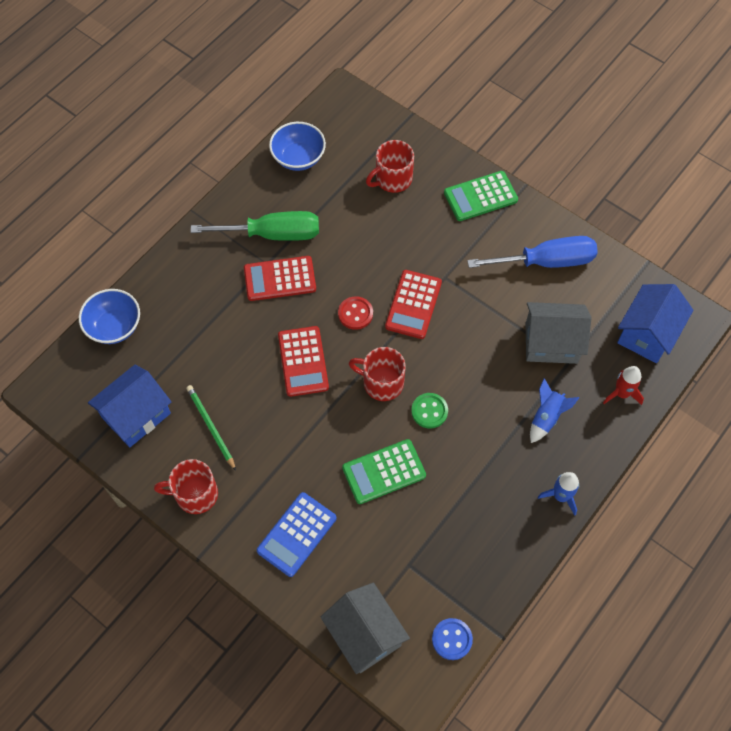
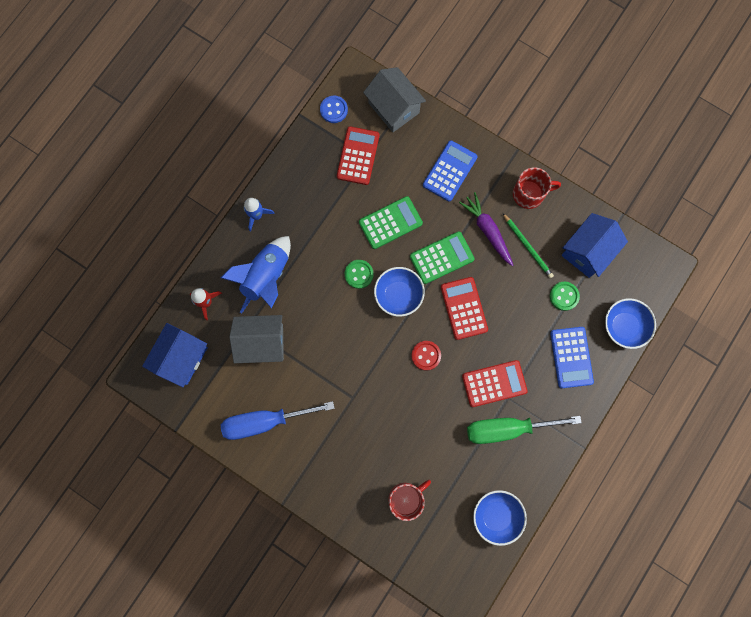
camera: 175 degrees right, 15 degrees up
red mug [348,347,405,401] -> blue bowl [374,267,425,317]
red calculator [385,270,442,339] -> red calculator moved to [337,126,379,185]
green calculator [444,171,518,221] -> green calculator moved to [410,231,474,284]
blue rocket [530,378,579,443] -> blue rocket [221,236,291,313], size x1.76
none -> purple carrot [459,192,513,266]
none -> green button [550,282,580,311]
none -> blue calculator [550,327,594,388]

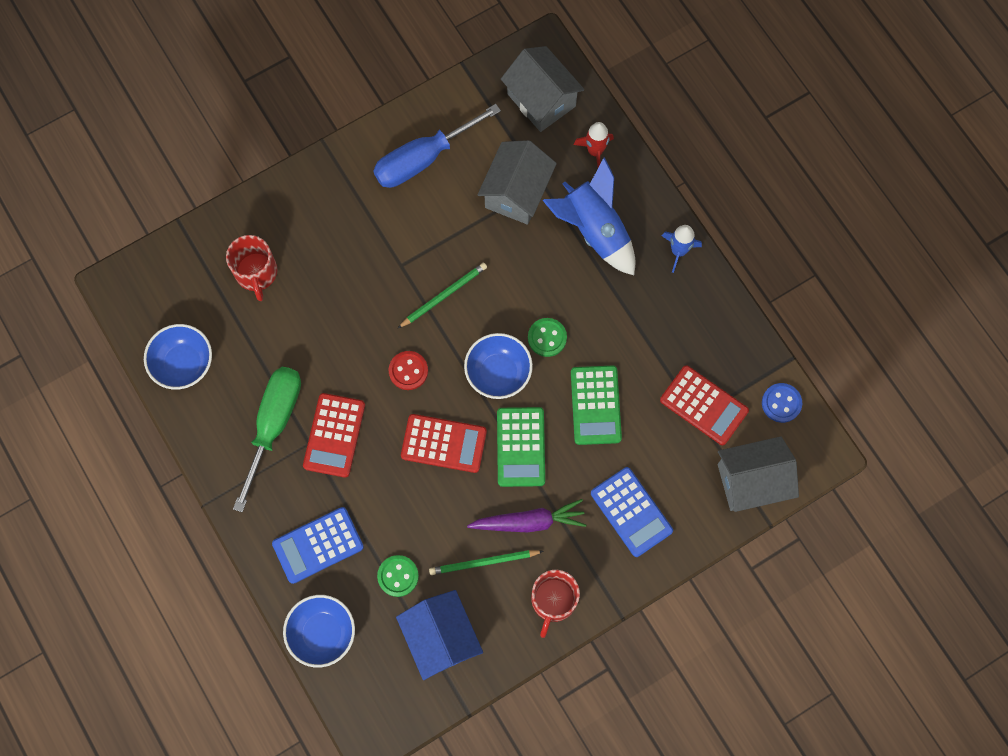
camera: 115 degrees right, 5 degrees down
blue house [142,323,208,387] -> grey house [501,46,584,132]
blue screwdriver [221,401,335,440] -> blue screwdriver turned 135 degrees counterclockwise [373,104,501,188]
blue calculator [550,327,594,388] -> blue calculator turned 45 degrees counterclockwise [272,507,364,584]
none -> green pencil [397,263,487,329]

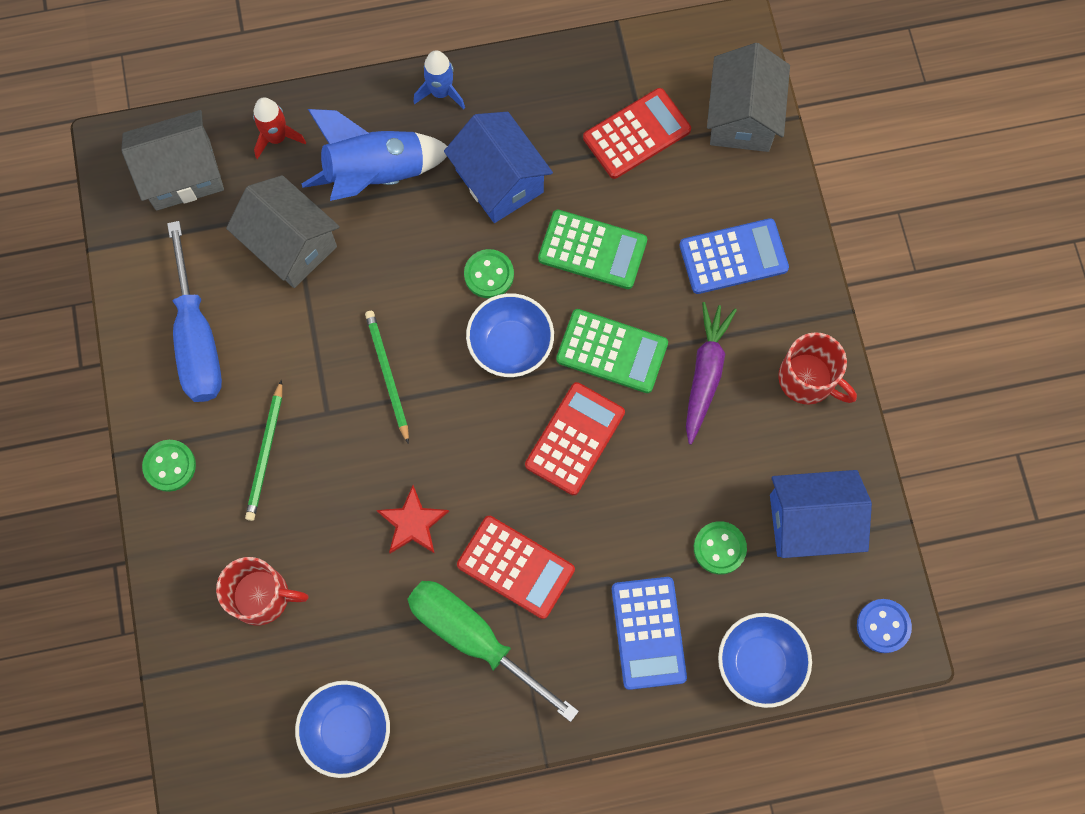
camera: 70 degrees left, 0 degrees up
red button [389,351,428,390] -> none
green pencil [429,550,543,575] -> green pencil moved to [245,380,282,521]
blue button [762,383,802,423] -> blue button moved to [857,599,912,653]
none -> green button [142,440,196,492]
none -> red star [376,485,449,554]
none -> blue house [444,112,553,223]

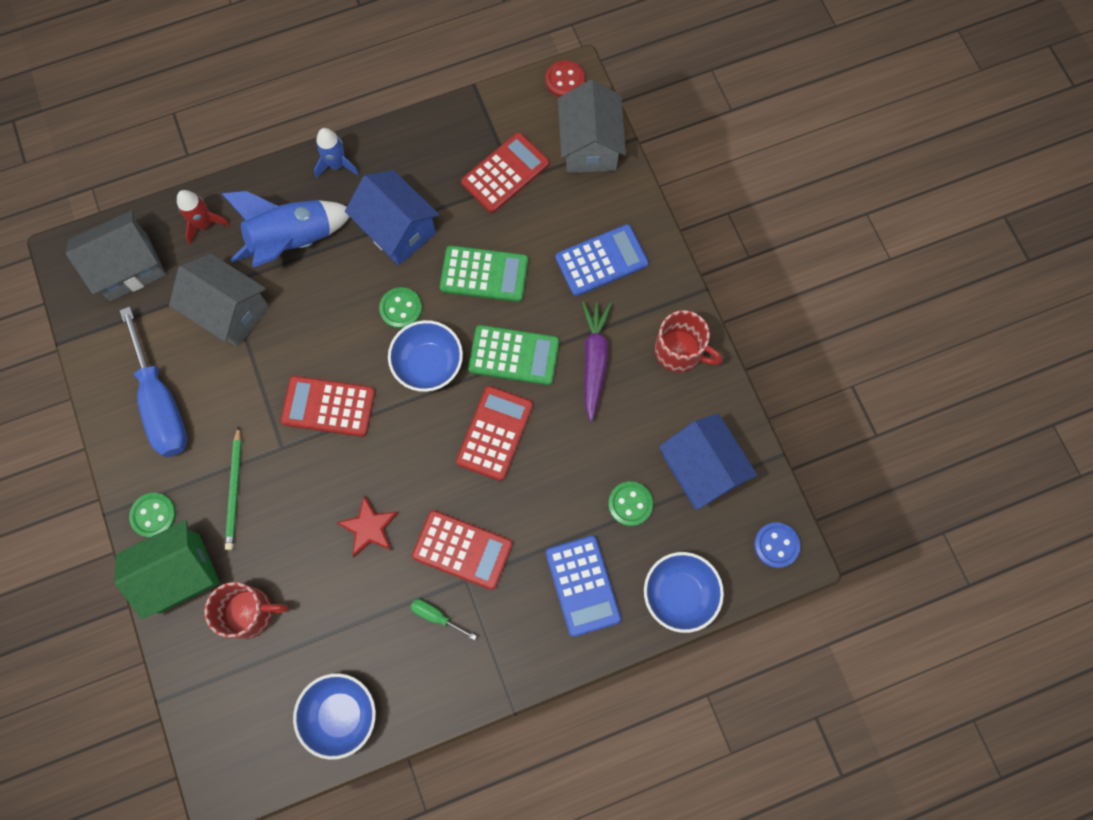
camera: 10 degrees left, 0 degrees up
green pencil [365,311,409,444] -> red calculator [281,376,375,437]
green screwdriver [407,581,579,722] -> green screwdriver [410,599,477,640], size x0.42
blue house [770,470,872,558] -> blue house turned 75 degrees clockwise [659,413,758,510]
none -> green house [114,520,220,620]
none -> red button [546,60,585,97]

